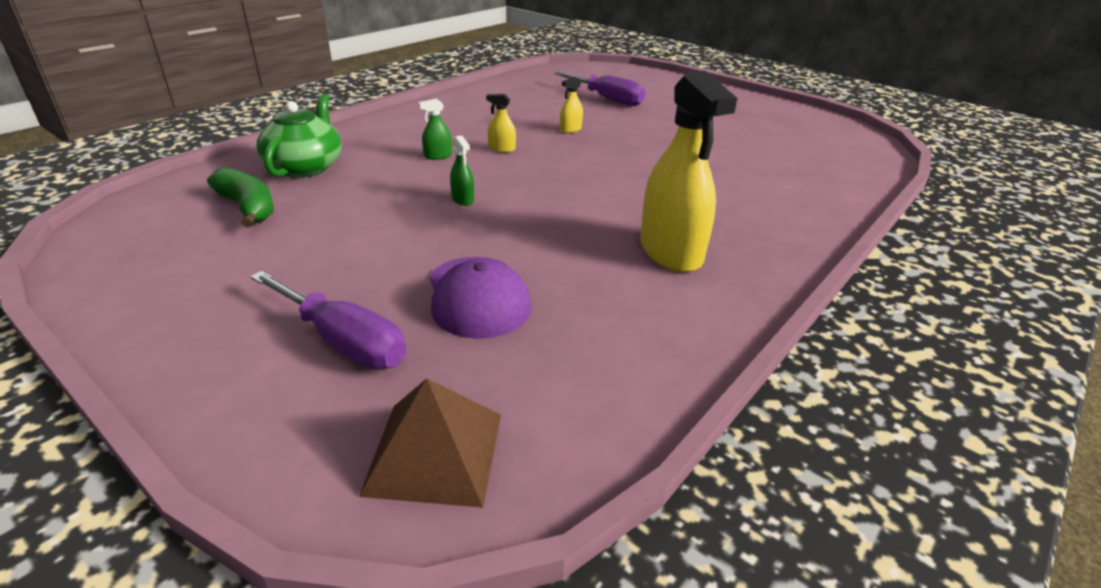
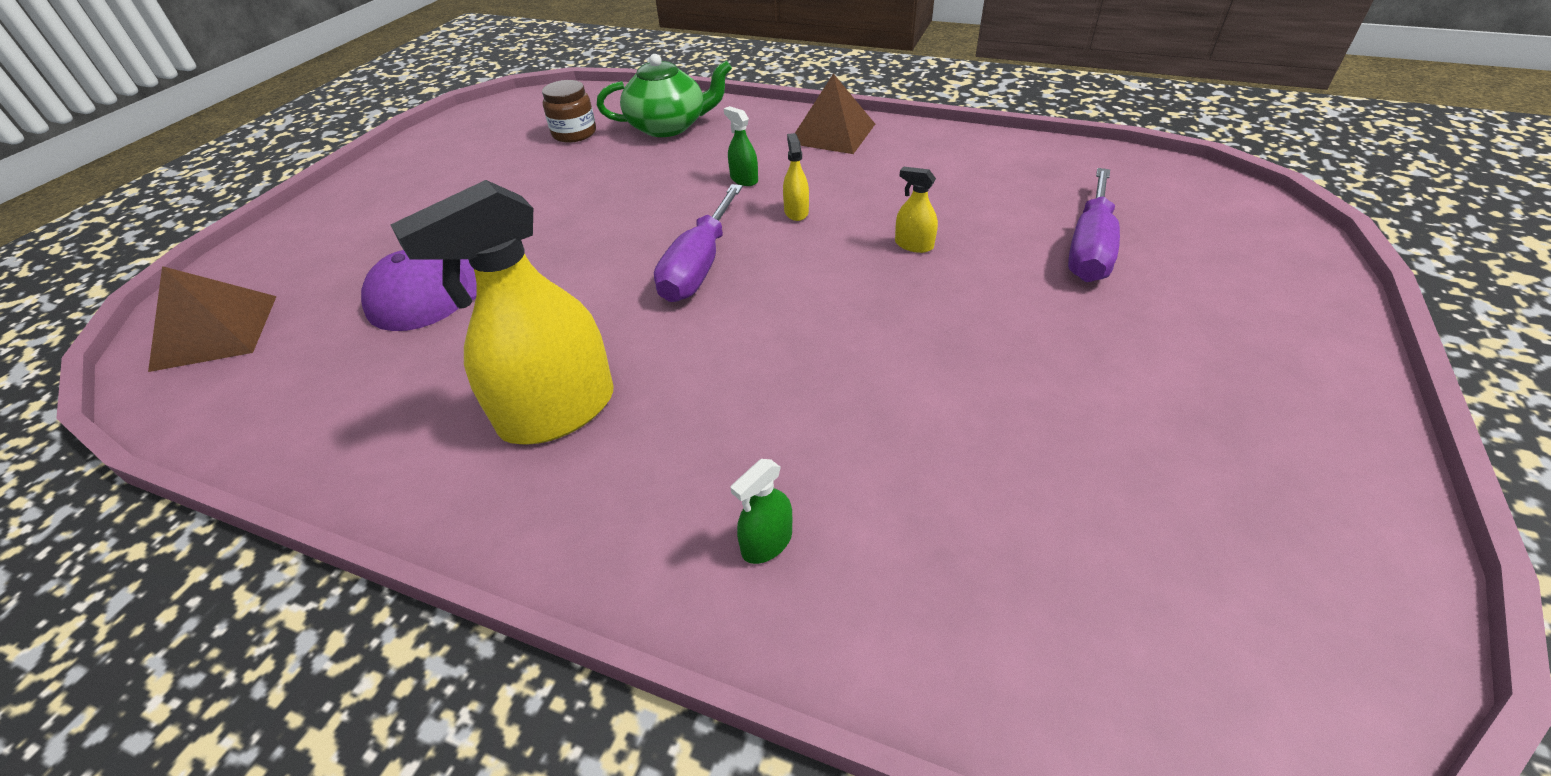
camera: 75 degrees right, 10 degrees up
green banana [207,167,274,227] -> brown jar [542,80,596,143]
purple screwdriver [250,271,406,369] -> purple screwdriver moved to [654,184,743,302]
green spray bottle [450,135,474,206] -> green spray bottle moved to [731,459,792,564]
none -> brown pyramid [795,73,875,154]

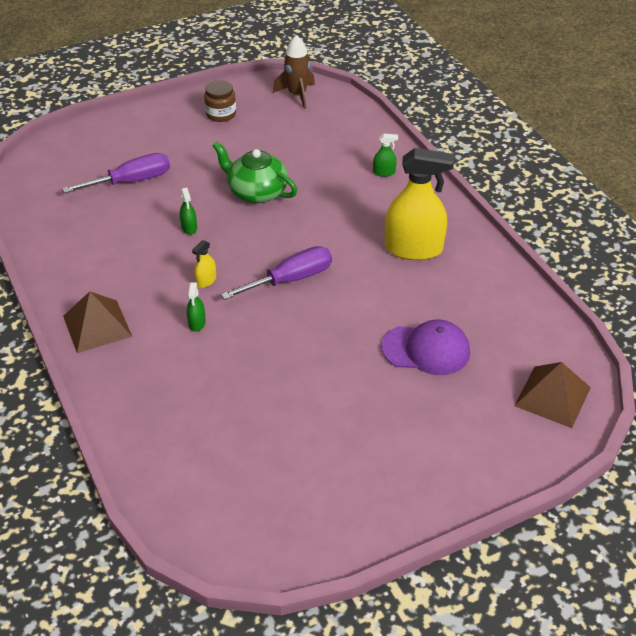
camera: 140 degrees left, 0 degrees up
brown jar [542,80,596,143] -> brown jar moved to [204,80,236,122]
green teapot [597,54,732,137] -> green teapot moved to [212,141,297,203]
yellow spray bottle [895,167,938,253] -> green spray bottle [180,188,197,235]
none -> brown rocket [273,35,315,109]

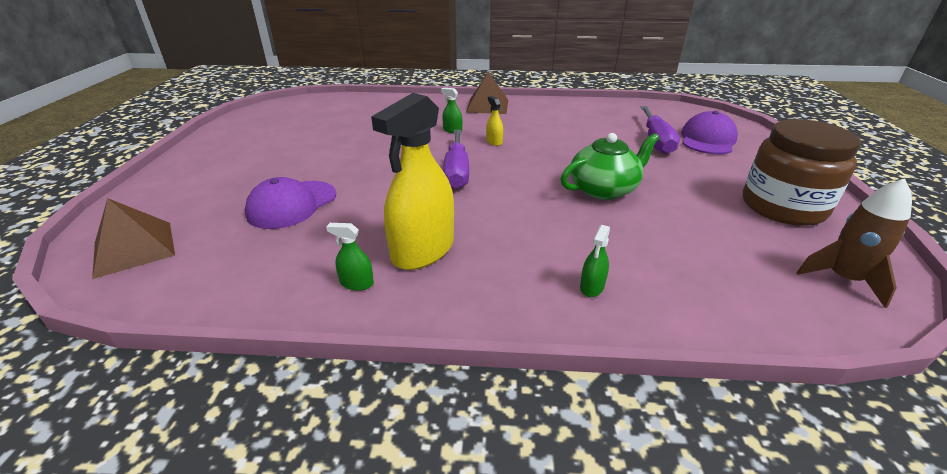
camera: 120 degrees right, 10 degrees down
green spray bottle [180,188,197,235] -> green spray bottle moved to [326,223,374,291]
brown jar [204,80,236,122] -> brown jar [743,119,861,226], size x1.90
none -> purple cap [681,111,738,154]

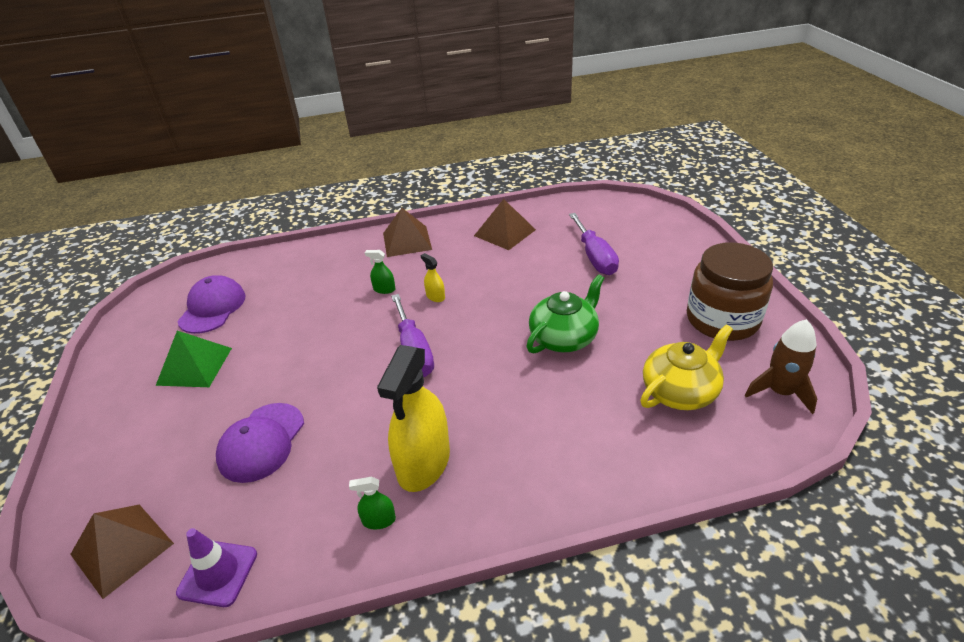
camera: 15 degrees left, 5 degrees up
green spray bottle [580,225,610,297] -> none
purple cap [681,111,738,154] -> purple cap moved to [177,275,245,334]
none -> green pyramid [156,331,232,387]
none -> purple traffic cone [176,528,257,607]
none -> brown pyramid [474,199,536,250]
none -> yellow teapot [640,325,733,410]

